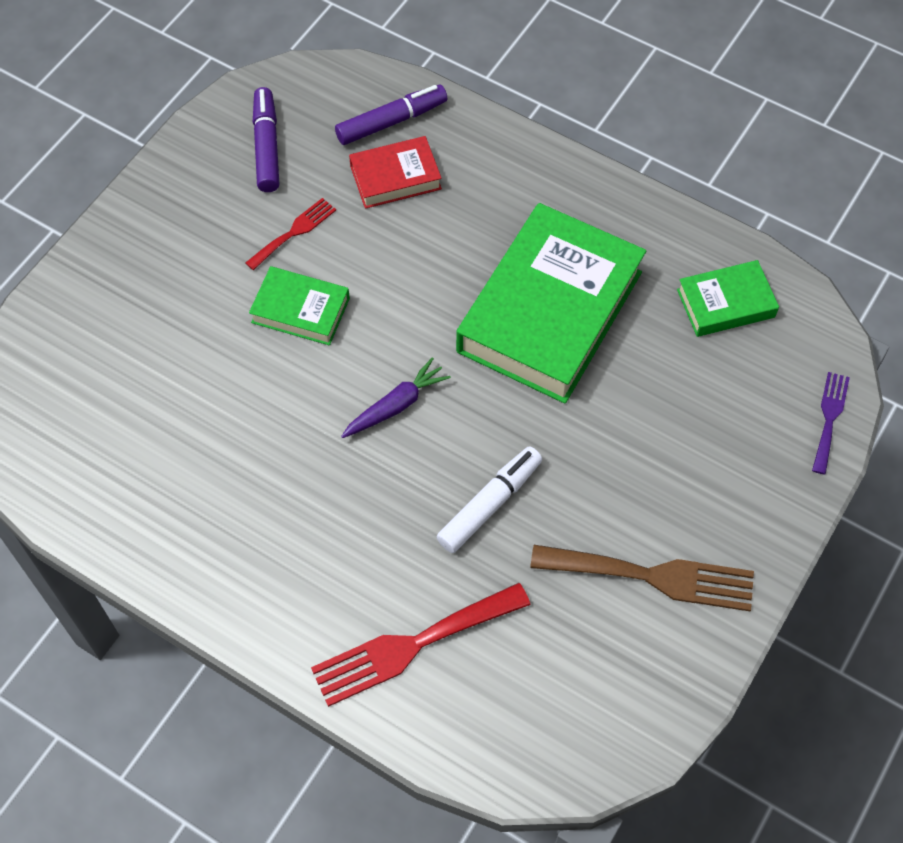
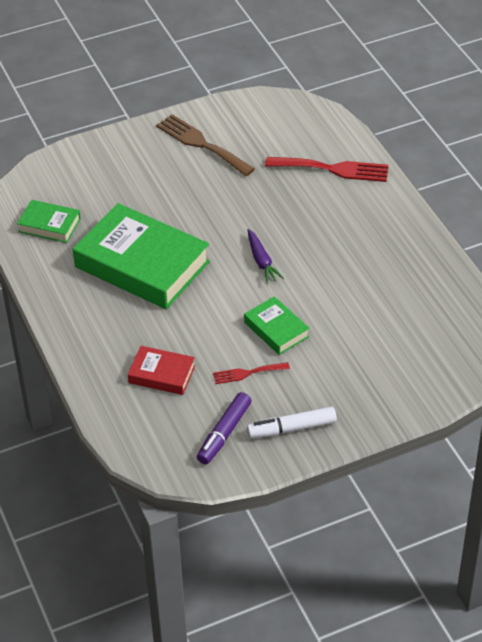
camera: 145 degrees left, 15 degrees down
purple marker [335,84,447,145] -> none
purple carrot [341,357,451,438] -> purple carrot turned 105 degrees counterclockwise [248,229,284,284]
white marker [437,446,542,553] -> white marker moved to [247,407,337,438]
green book [456,203,646,404] -> green book turned 60 degrees clockwise [73,203,210,309]
purple fork [812,372,850,475] -> none

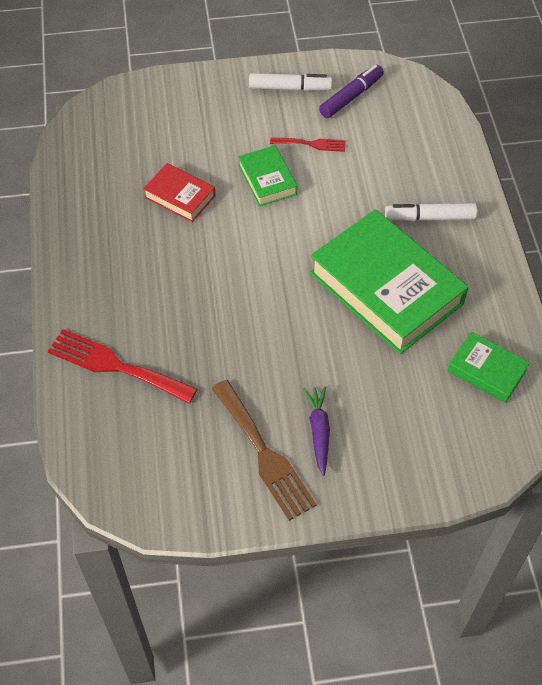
camera: 165 degrees left, 10 degrees up
red book [128,346,195,395] -> red book moved to [143,163,215,222]
purple carrot [248,229,284,284] -> purple carrot moved to [303,386,330,476]
none -> white marker [385,203,477,222]

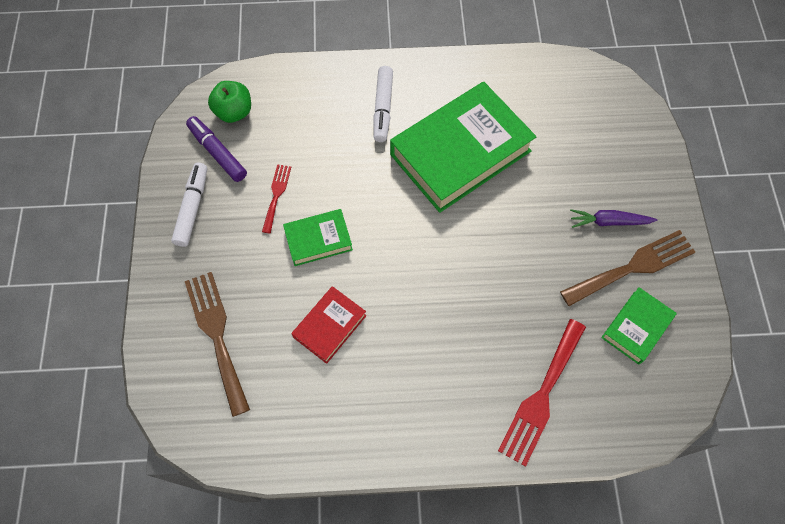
camera: 85 degrees left, 10 degrees up
green book [447,332,530,403] -> green book moved to [601,287,677,365]
none -> brown fork [185,272,250,417]
none -> green apple [208,81,251,123]

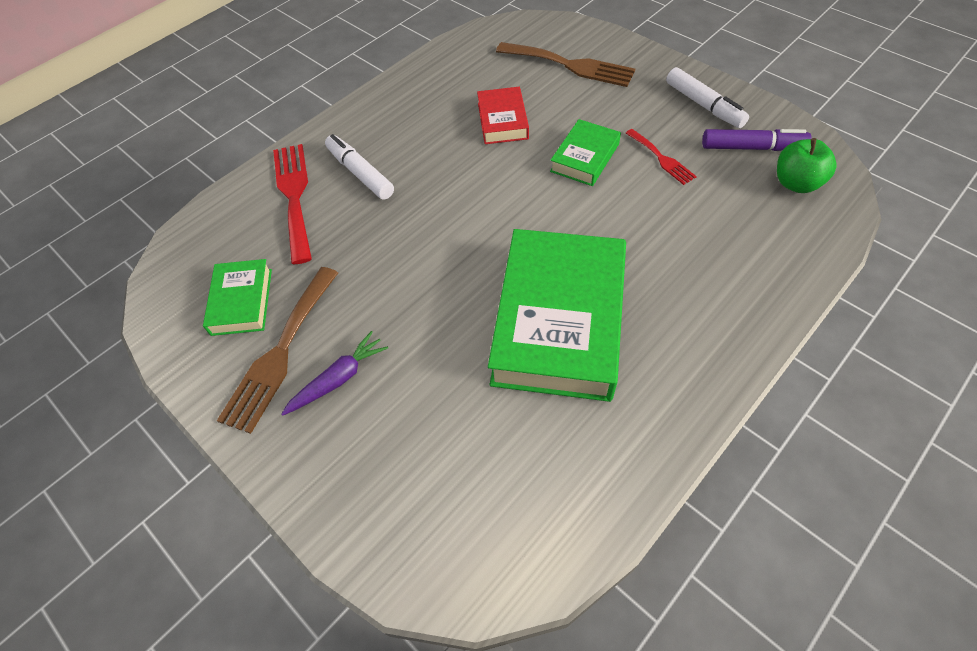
camera: 140 degrees right, 10 degrees down
white marker [373,66,393,142] -> white marker moved to [325,134,394,199]

